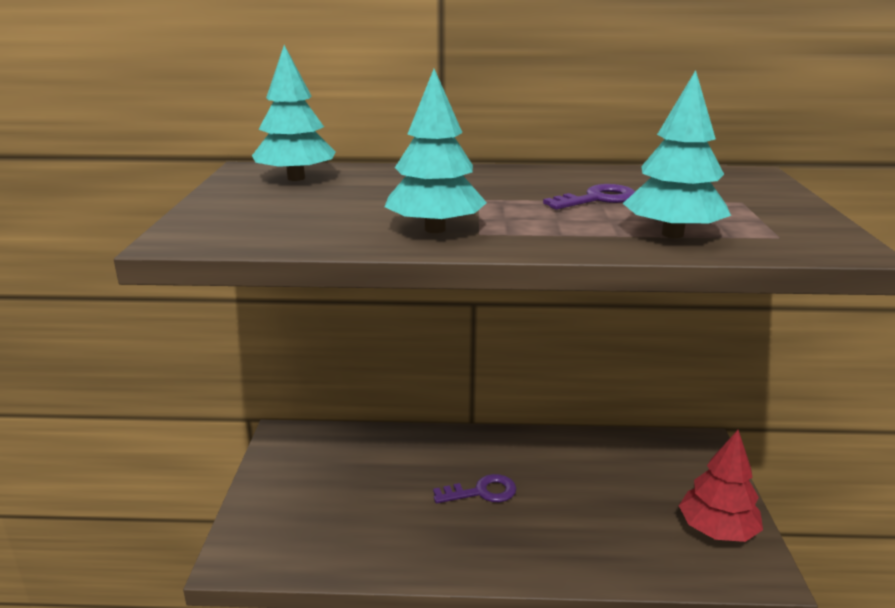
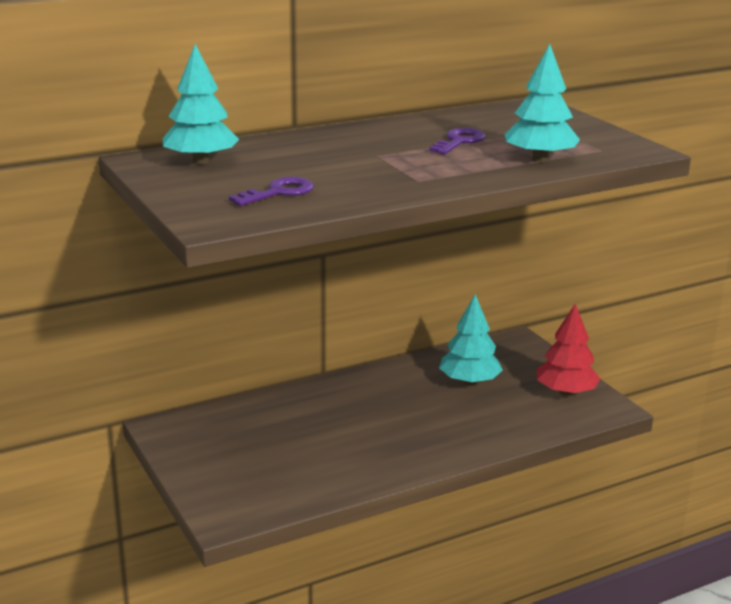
camera: 30 degrees left, 0 degrees up
turquoise tree [385,69,487,233] -> turquoise tree moved to [439,294,503,385]
purple key [433,474,516,503] -> purple key moved to [229,177,314,206]

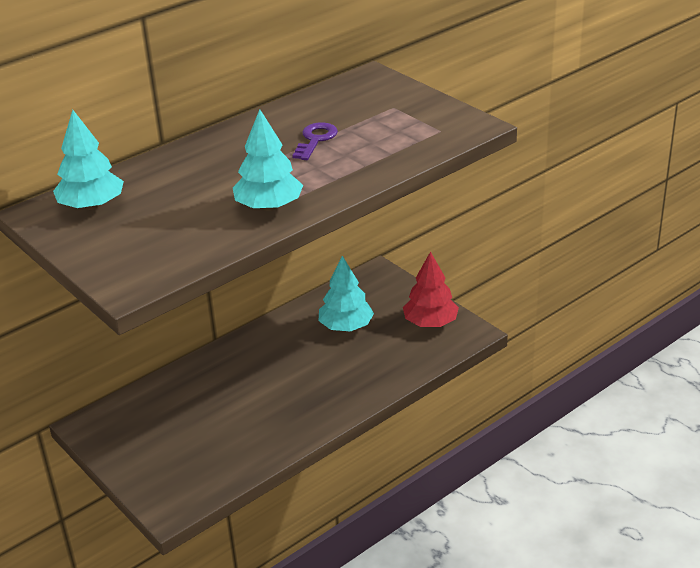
camera: 10 degrees left, 10 degrees up
purple key [229,177,314,206] -> none
turquoise tree [505,44,580,162] -> turquoise tree moved to [233,109,303,211]

